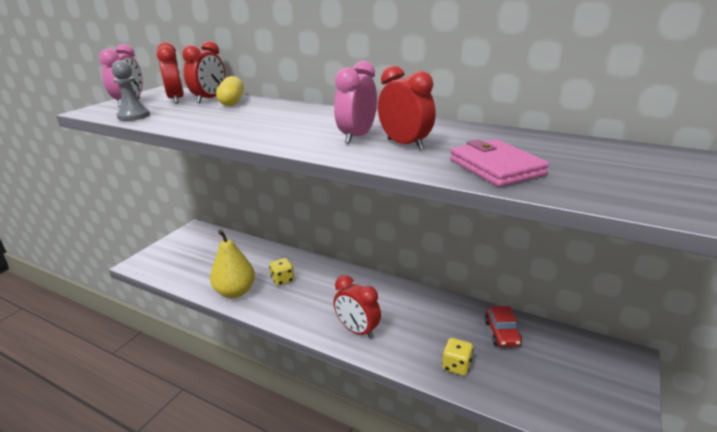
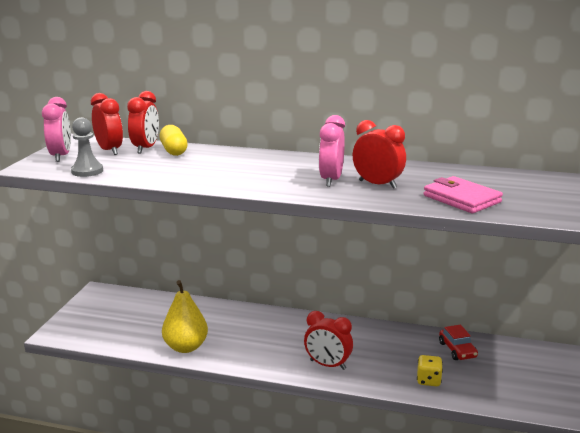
camera: 15 degrees left, 5 degrees down
yellow dice [269,258,294,286] -> none

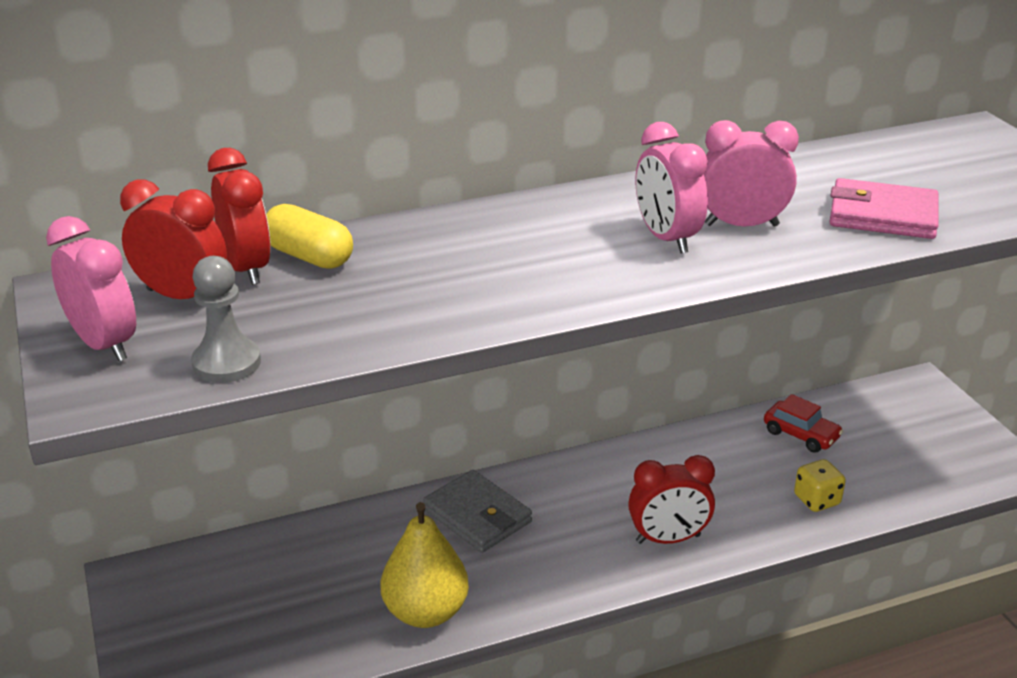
camera: 35 degrees left, 10 degrees up
red clock [353,120,406,189] -> pink clock [704,120,799,227]
none -> grey wallet [423,470,532,553]

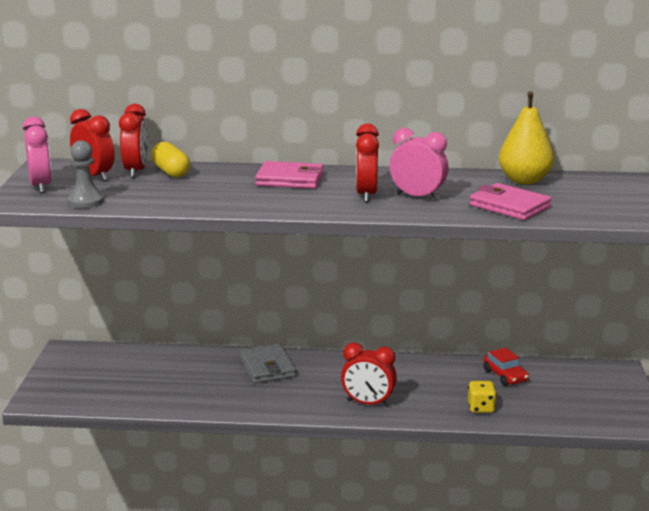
camera: 25 degrees right, 10 degrees down
yellow pear [381,502,469,628] -> yellow pear moved to [499,91,554,184]
pink clock [636,122,708,253] -> red clock [356,123,379,202]
none -> pink wallet [255,161,324,189]

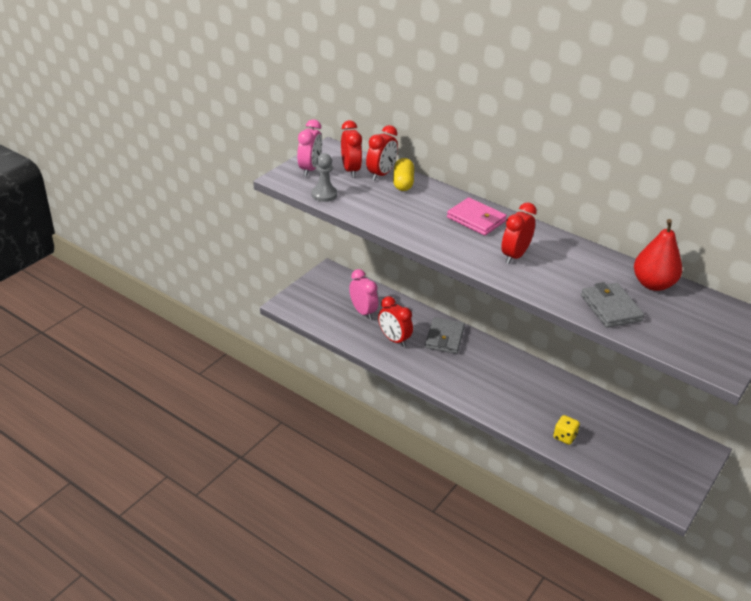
camera: 30 degrees right, 15 degrees up
red clock [341,343,397,406] -> red clock moved to [378,296,413,347]
pink clock [390,128,449,200] -> pink clock moved to [349,269,378,320]
pink wallet [470,183,551,220] -> grey wallet [581,282,644,328]
red car [483,348,529,386] -> none
yellow pear [499,91,554,184] -> red pear [634,219,682,291]

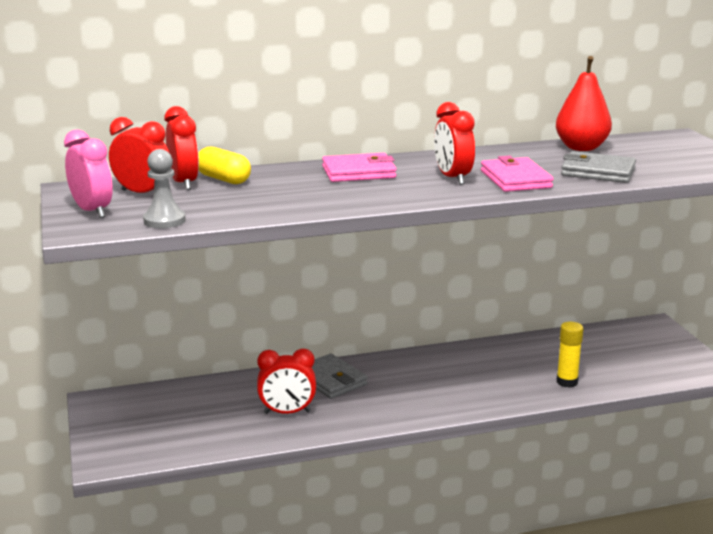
camera: 50 degrees left, 15 degrees down
pink clock [349,269,378,320] -> none
yellow dice [553,415,580,445] -> yellow glue stick [556,322,584,388]
none -> pink wallet [481,156,554,192]

